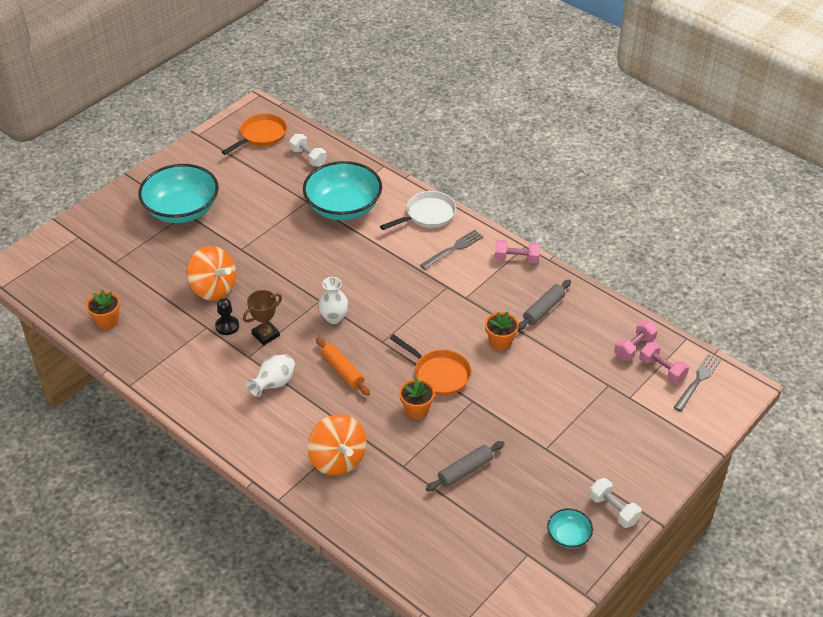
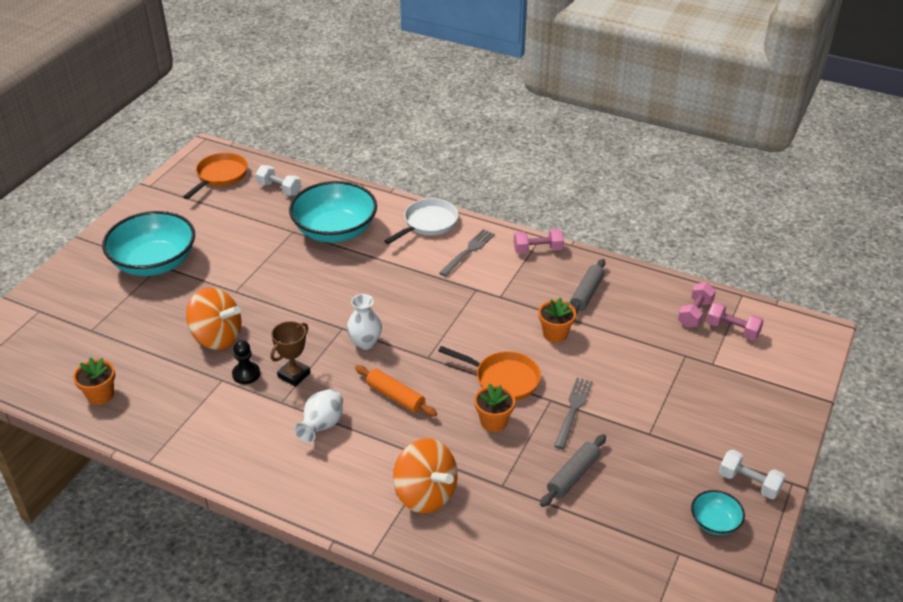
camera: 15 degrees left, 5 degrees down
grey fork [674,354,721,412] -> grey fork moved to [554,378,593,449]

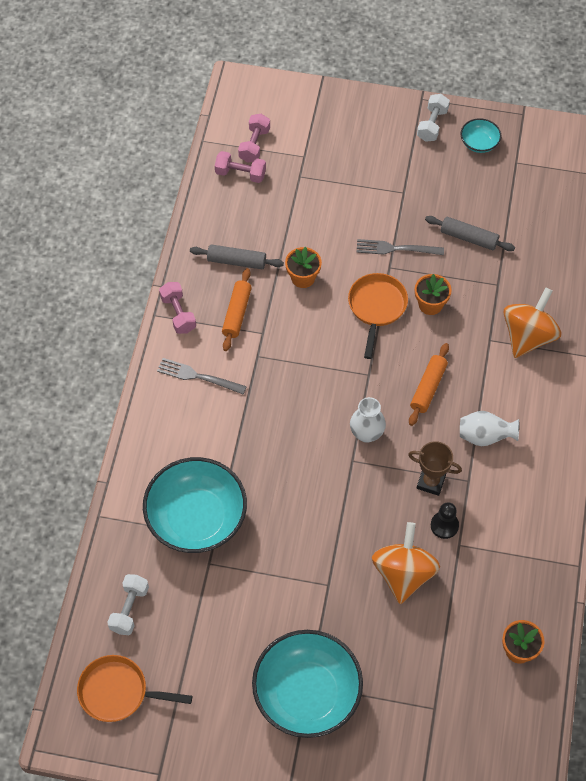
camera: 105 degrees left, 20 degrees up
white pan [384,198,458,244] -> none
none -> orange rolling pin [222,268,252,351]

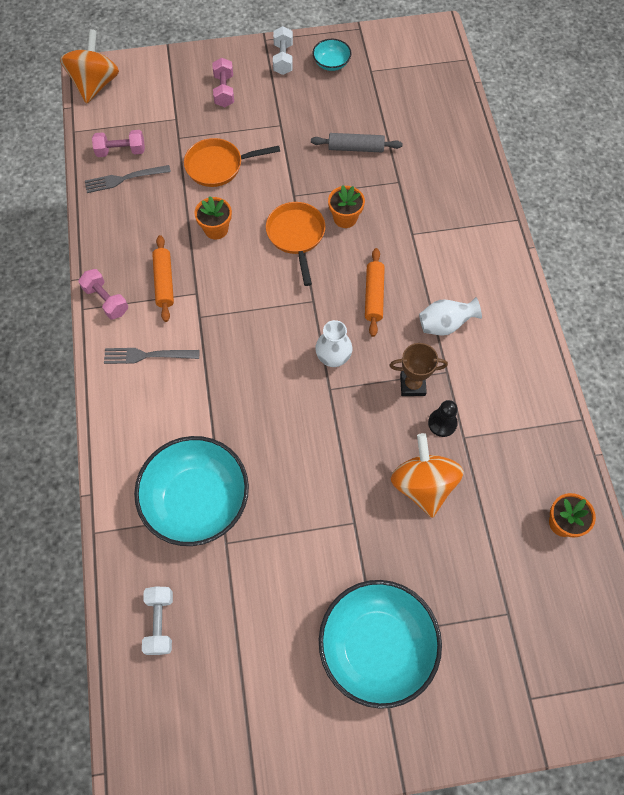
camera: 20 degrees left, 5 degrees up
orange pan [77,655,192,722] -> orange pan moved to [184,138,280,187]
grey rolling pin [190,244,284,269] -> none
pink dumbbell [238,114,270,162] -> pink dumbbell moved to [212,58,234,107]
grey fork [356,239,444,255] -> grey fork moved to [85,165,171,193]
orange spinning top [503,288,561,358] -> orange spinning top moved to [60,29,119,104]

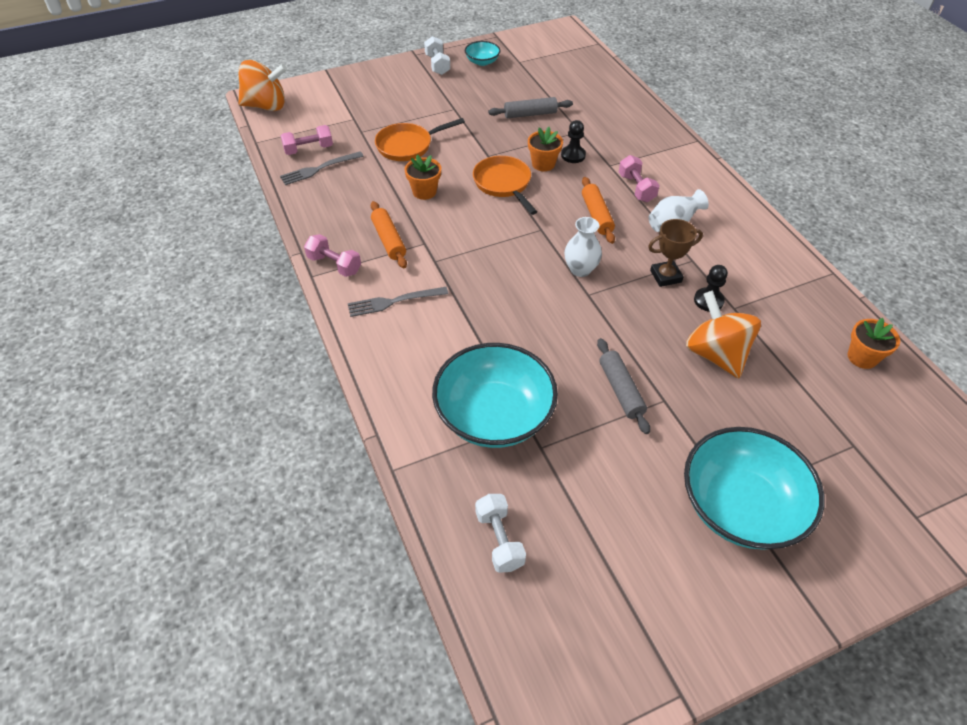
camera: 15 degrees left, 15 degrees down
orange spinning top [60,29,119,104] -> orange spinning top turned 90 degrees clockwise [238,60,287,111]
pink dumbbell [212,58,234,107] -> pink dumbbell moved to [619,155,660,202]
none -> black pawn [561,120,586,163]
none -> grey rolling pin [597,338,650,434]

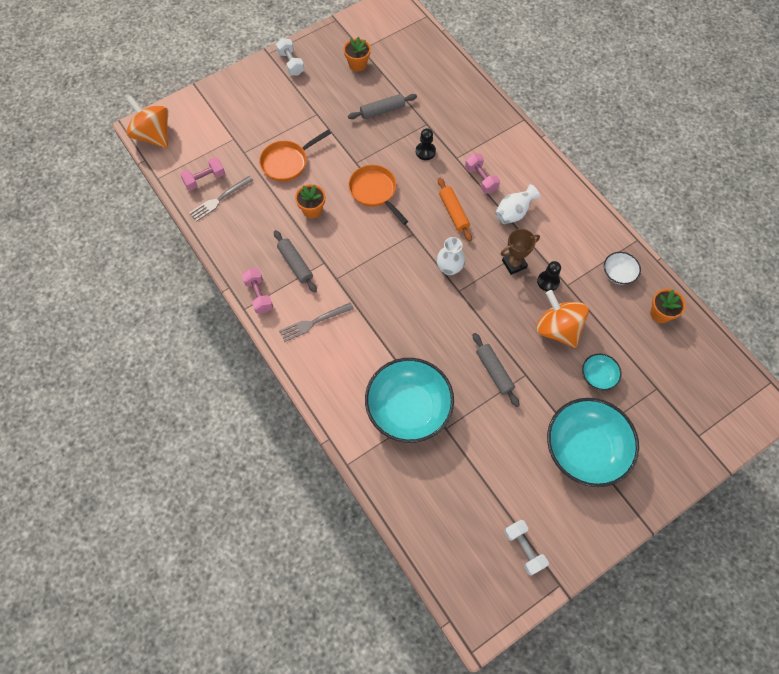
camera: 10 degrees left, 15 degrees up
orange spinning top [238,60,287,111] -> orange spinning top turned 120 degrees counterclockwise [126,96,168,148]
pink dumbbell [304,234,361,277] -> pink dumbbell turned 45 degrees clockwise [242,268,273,314]
orange rolling pin [371,201,407,268] -> grey rolling pin [274,230,317,292]
turquoise bowl [465,41,500,66] -> turquoise bowl moved to [582,354,622,390]
white dumbbell [475,494,526,573] -> white dumbbell moved to [504,520,549,575]
orange flower pot [528,127,563,171] -> orange flower pot moved to [343,37,371,72]
none -> white bowl [604,252,641,285]

